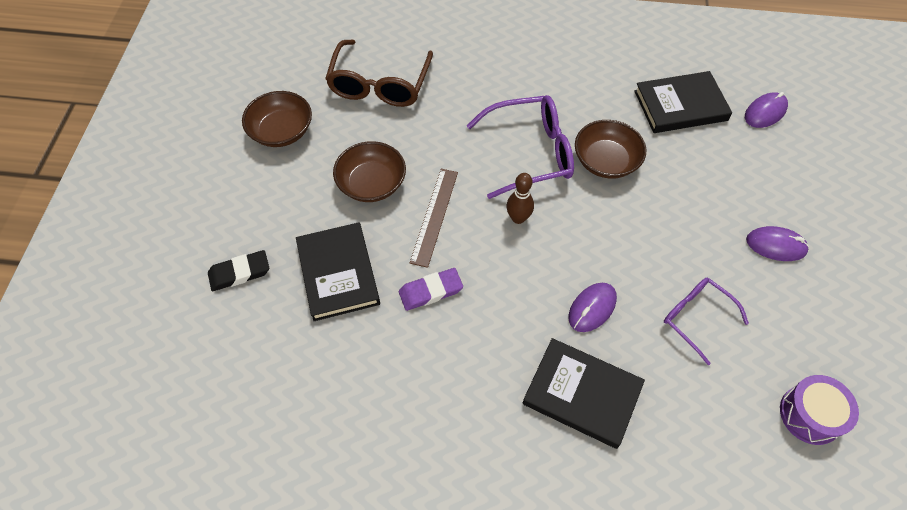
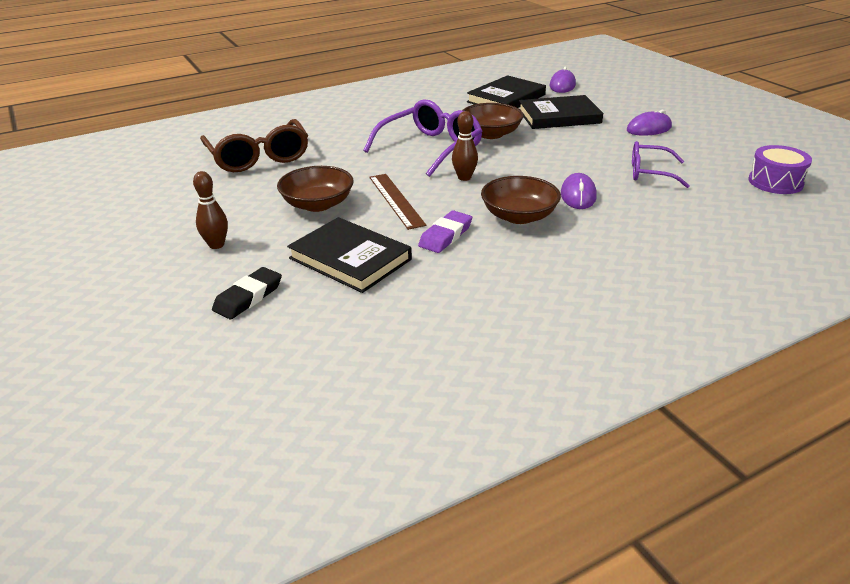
camera: 35 degrees left, 25 degrees down
brown bowl [242,91,312,147] -> brown bowl moved to [481,176,561,224]
black book [523,338,645,449] -> black book moved to [519,95,603,129]
none -> brown bowling pin [193,171,228,249]

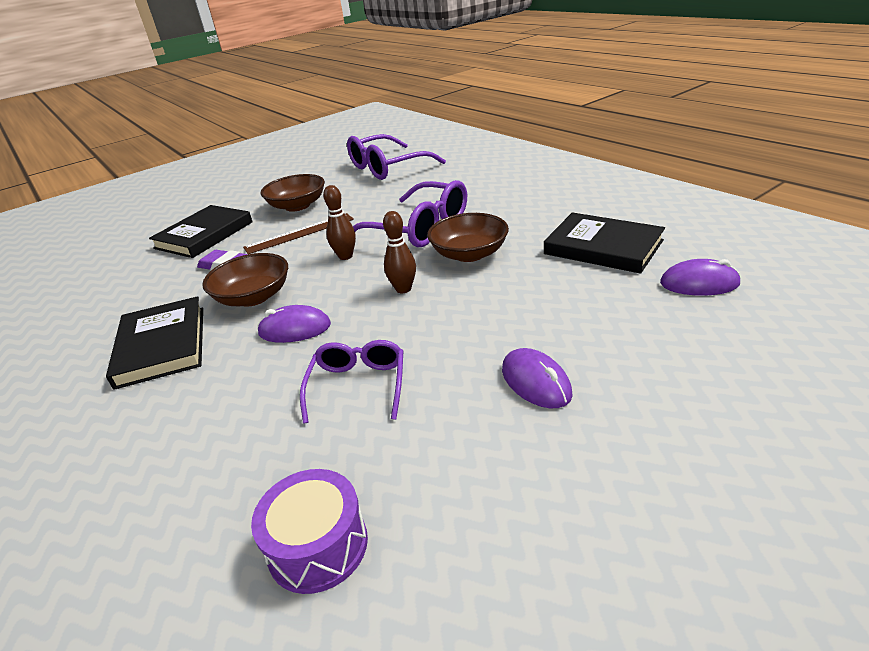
camera: 85 degrees right, 0 degrees up
brown bowling pin [193,171,228,249] -> brown bowling pin moved to [383,211,416,293]
brown glasses [200,119,308,172] -> purple glasses [347,134,446,180]
black eraser [212,267,282,319] -> none
black book [519,95,603,129] -> black book moved to [106,296,203,390]

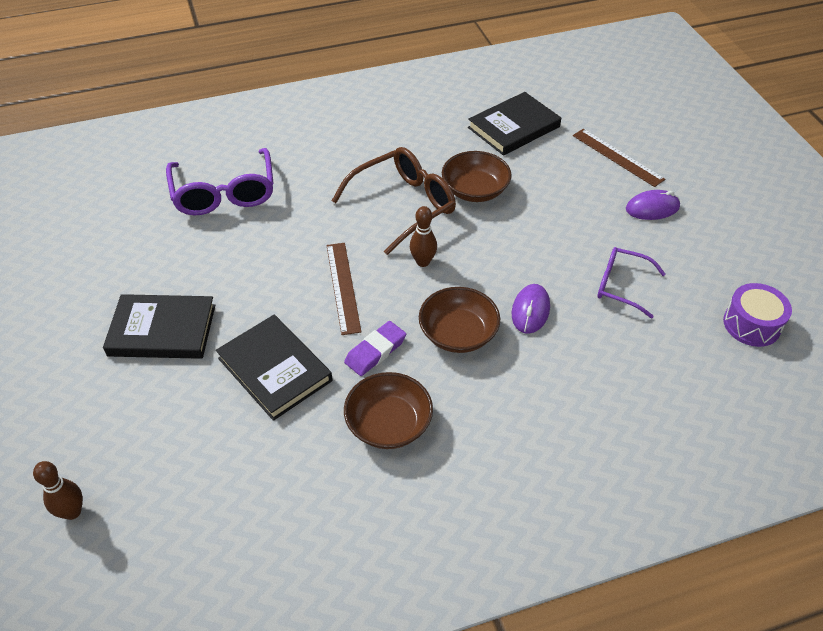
camera: 75 degrees left, 15 degrees up
black book [106,296,203,390] -> black book moved to [103,294,215,359]
brown bowl [260,174,325,212] -> brown bowl moved to [344,372,433,449]
purple glasses [353,180,467,247] -> brown glasses [332,147,456,255]
brown bowling pin [383,211,416,293] -> brown bowling pin moved to [33,461,83,520]
purple mouse [660,259,741,296] -> none
none -> brown ruler [573,129,665,187]

